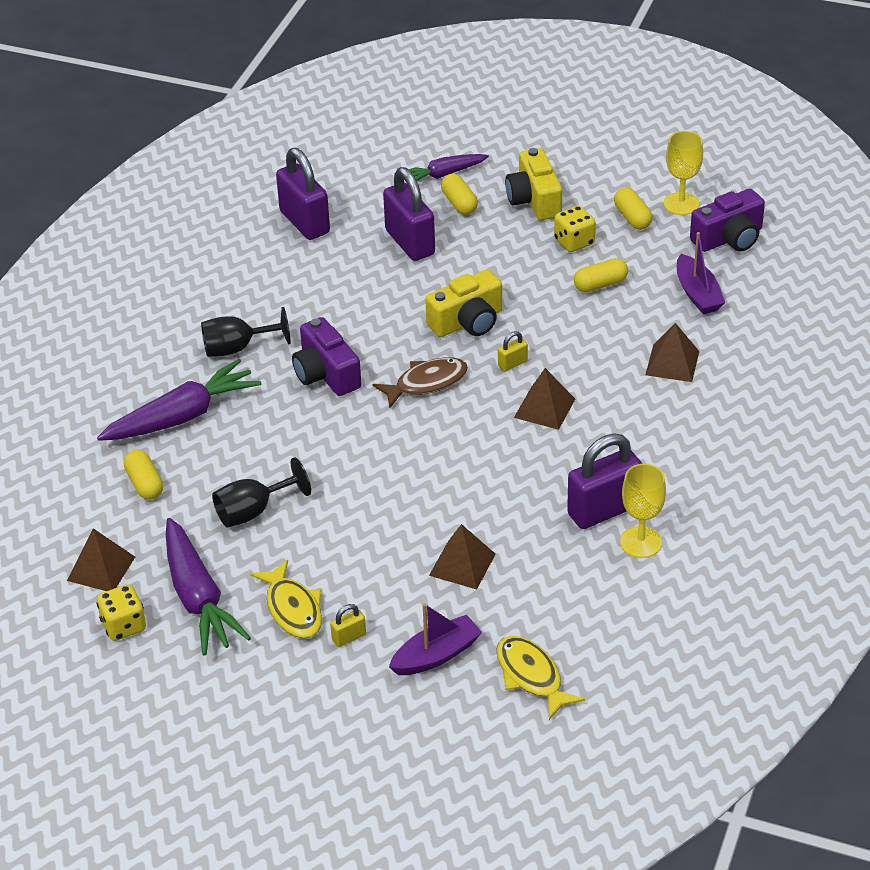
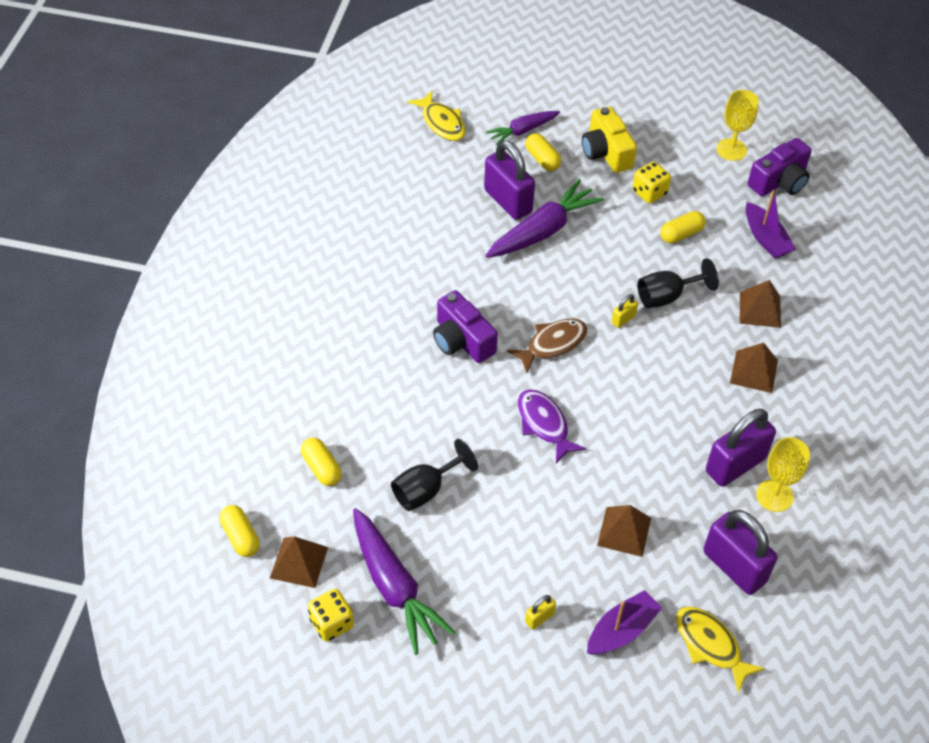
camera: 10 degrees left, 10 degrees up
purple carrot [97,359,261,441] -> purple carrot moved to [485,179,604,258]
black goblet [201,307,291,357] -> black goblet moved to [638,258,719,308]
yellow fish [250,560,322,638] -> yellow fish moved to [408,91,466,141]
purple padlock [276,148,330,240] -> purple padlock moved to [703,510,777,595]
yellow camera [425,270,502,337] -> none
brown pyramid [514,368,575,430] -> brown pyramid moved to [730,342,778,393]
yellow capsule [614,188,652,230] -> yellow capsule moved to [219,505,260,557]
none -> purple fish [518,389,586,464]

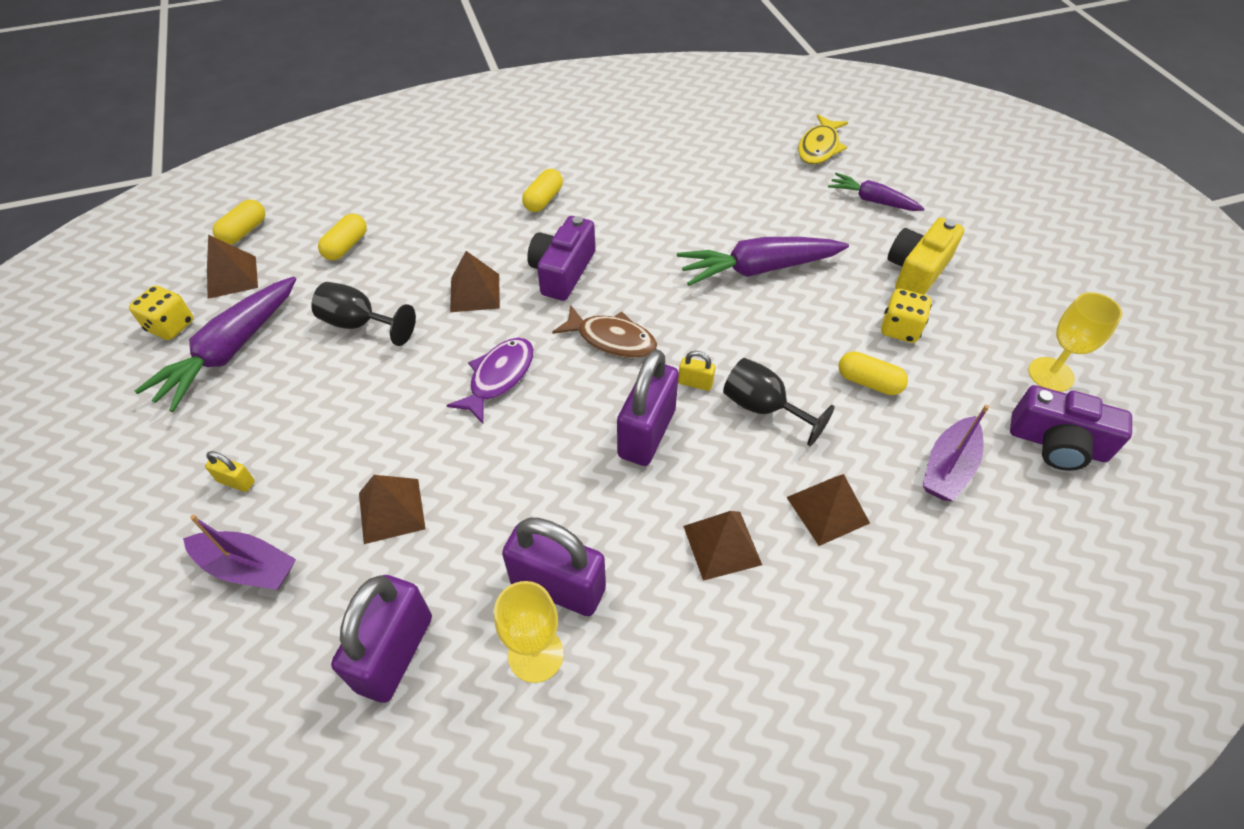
camera: 60 degrees right, 0 degrees up
purple padlock [484,140,535,220] -> purple padlock moved to [617,349,679,466]
purple carrot [485,179,604,258] -> purple carrot turned 150 degrees clockwise [677,237,849,286]
yellow capsule [525,133,561,171] -> yellow capsule moved to [522,169,563,212]
yellow fish [676,607,765,692] -> none
none -> brown pyramid [450,251,500,312]

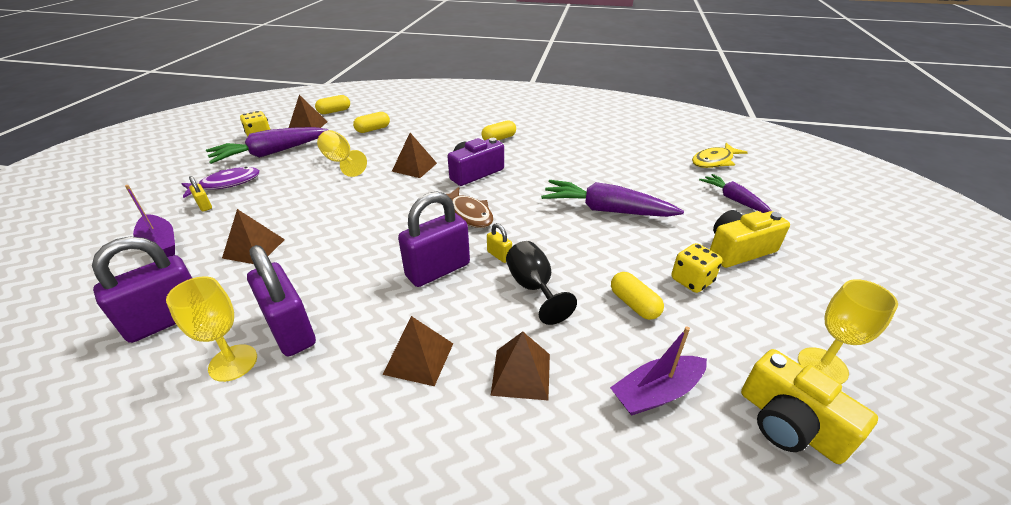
camera: 30 degrees right, 15 degrees down
black goblet [311,282,416,346] -> yellow goblet [317,130,367,177]
purple fish [447,338,534,424] -> purple fish moved to [181,167,260,198]
purple camera [1010,385,1132,471] -> yellow camera [741,349,878,464]

